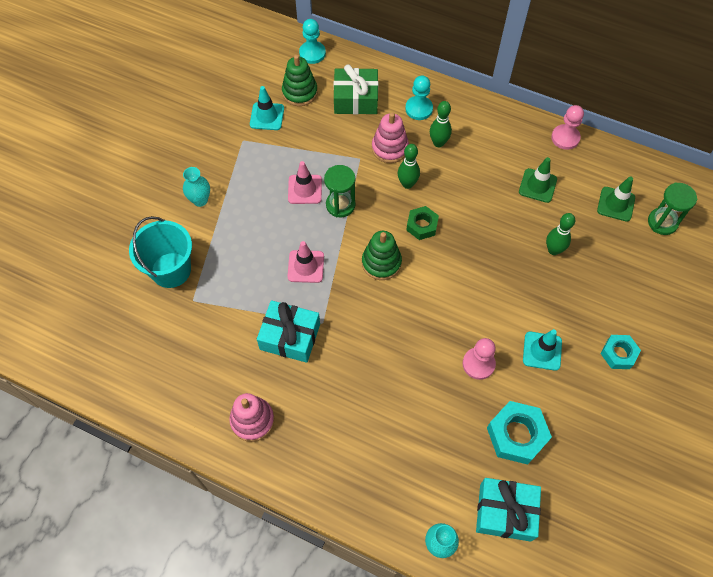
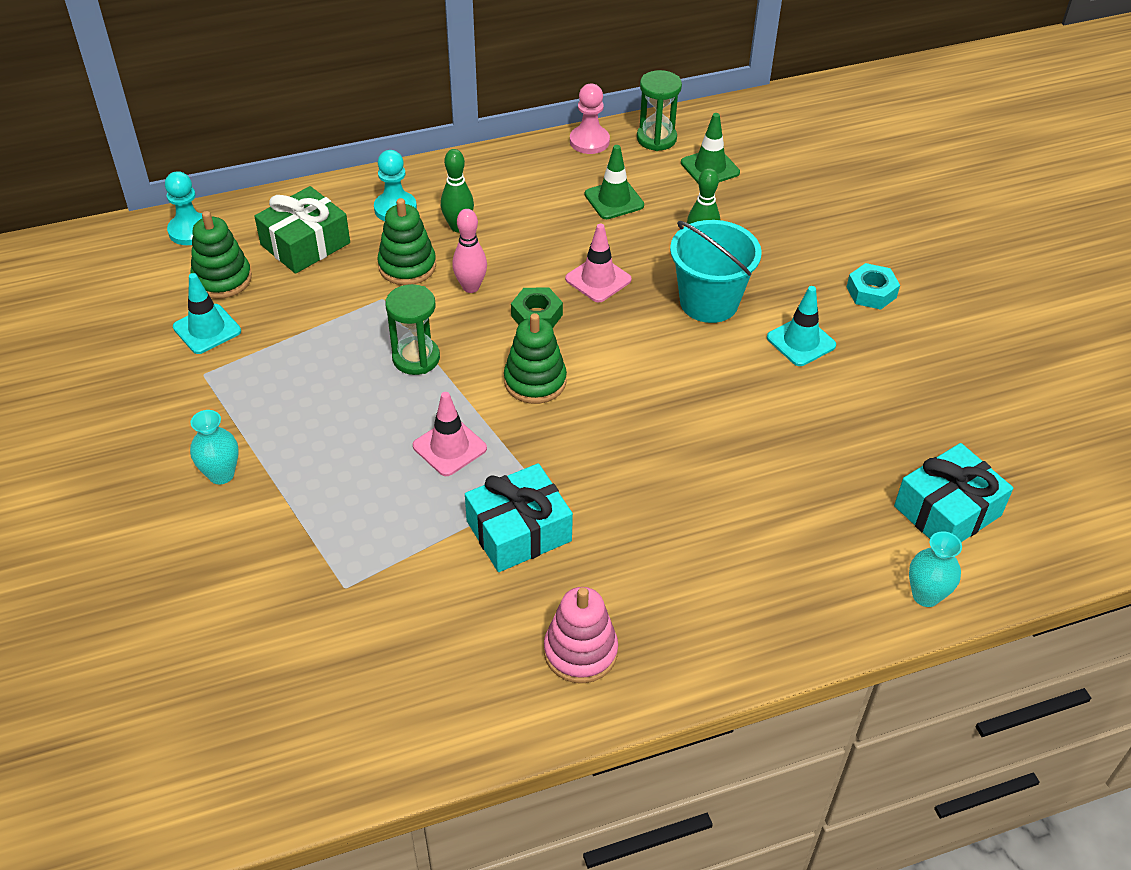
camera: 45 degrees left, 15 degrees down
turquoise bucket [129,216,192,288] -> turquoise bucket moved to [670,220,762,323]
pink traffic cone [288,161,322,204] -> pink traffic cone moved to [565,224,632,302]
pink stacking toy [372,112,409,163] -> green stacking toy [377,198,436,285]
green bowling pin [398,144,420,189] -> pink bowling pin [452,209,487,293]
pink pawn [463,338,496,380] -> none
turquoise nut [487,401,552,465] -> none
green hourglass [648,183,697,235] -> green hourglass moved to [637,70,682,151]

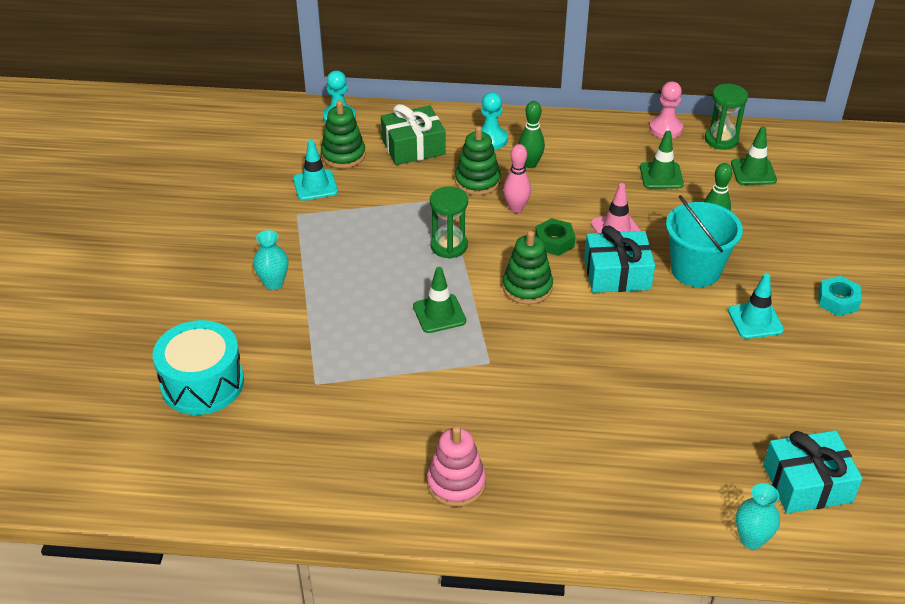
camera: 25 degrees right, 5 degrees down
pink traffic cone [413,392,487,476] -> green traffic cone [413,267,466,333]
turquoise gift [465,463,573,572] -> turquoise gift moved to [584,226,655,293]
none -> turquoise drum [153,320,244,415]

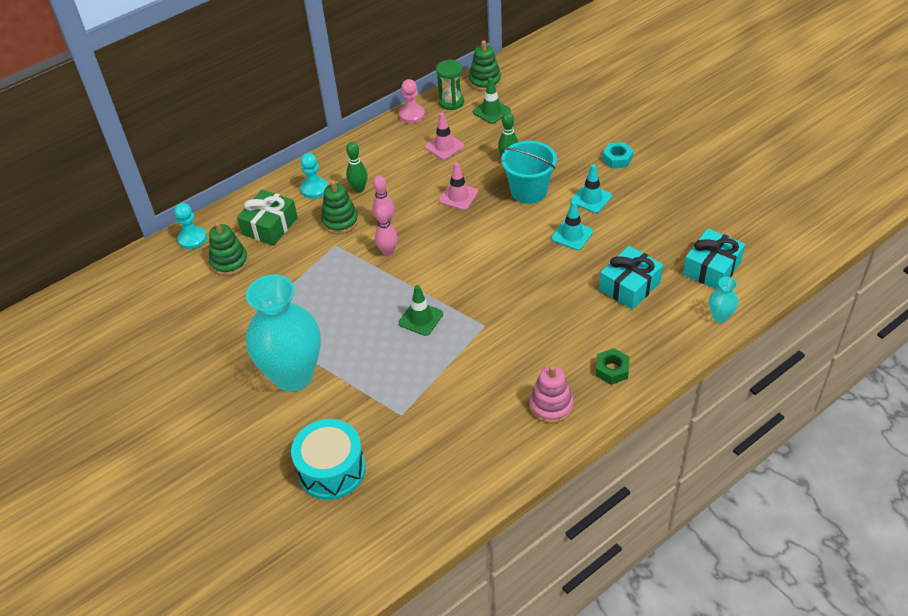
camera: 40 degrees left, 5 degrees up
turquoise vase [253,230,288,290] -> turquoise vase [246,275,321,392], size x2.47
turquoise traffic cone [293,140,338,201] -> turquoise traffic cone moved to [551,201,593,250]
green hourglass [430,186,468,259] -> none
green stacking toy [502,231,553,305] -> green stacking toy moved to [469,40,501,91]
green nut [535,218,575,256] -> green nut moved to [596,348,629,385]
turquoise gift [584,226,655,293] -> turquoise gift moved to [599,246,663,310]
green traffic cone [640,130,684,189] -> pink traffic cone [425,113,464,160]
none -> pink bowling pin [375,204,397,256]

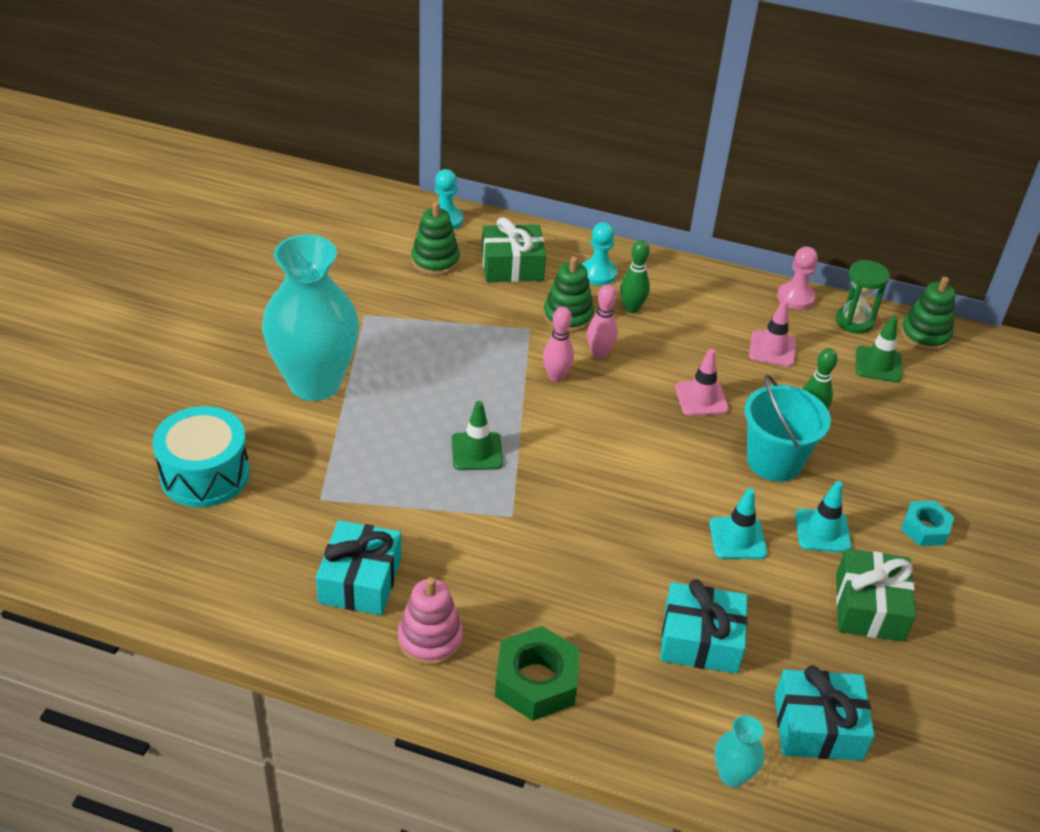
camera: 50 degrees right, 5 degrees down
green nut [596,348,629,385] -> green nut [495,626,580,721], size x1.60
none -> turquoise gift [316,520,402,615]
none -> green gift [836,548,916,642]

